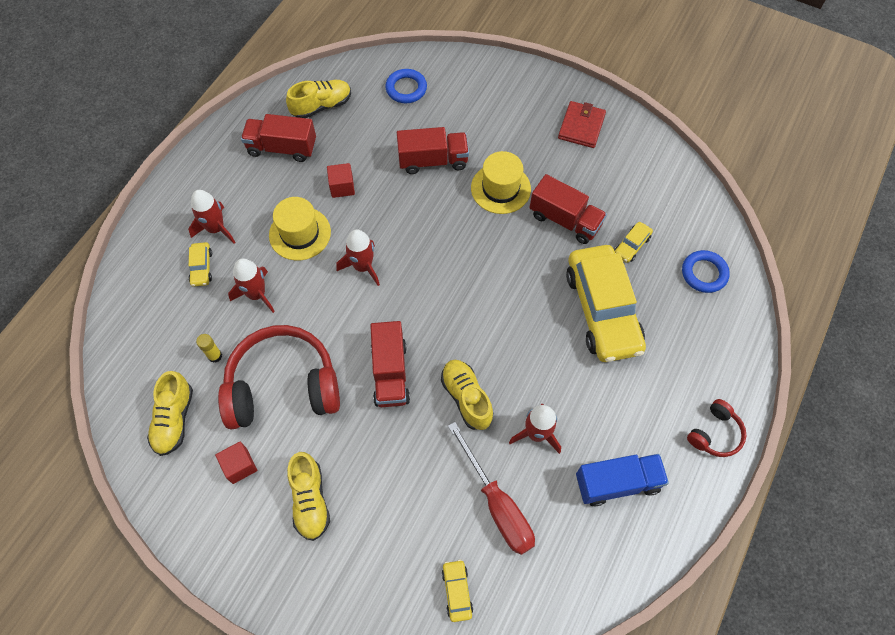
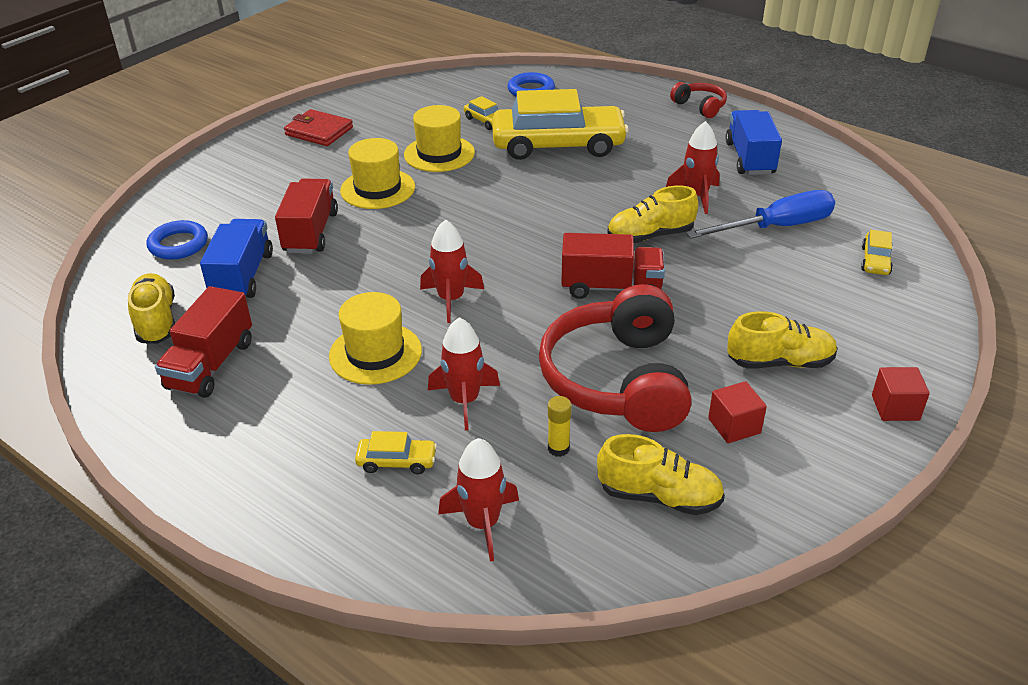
camera: 80 degrees left, 25 degrees down
red rocket [188,190,235,243] -> red rocket moved to [438,438,519,562]
red cube [327,163,355,198] -> red cube moved to [872,367,930,421]
yellow car [442,559,473,622] -> yellow car turned 75 degrees counterclockwise [861,230,893,275]
red screwdriver [448,422,535,555] -> blue screwdriver [686,190,835,239]
red truck [529,174,607,244] -> yellow hat [404,105,475,172]
none -> blue truck [200,219,273,298]

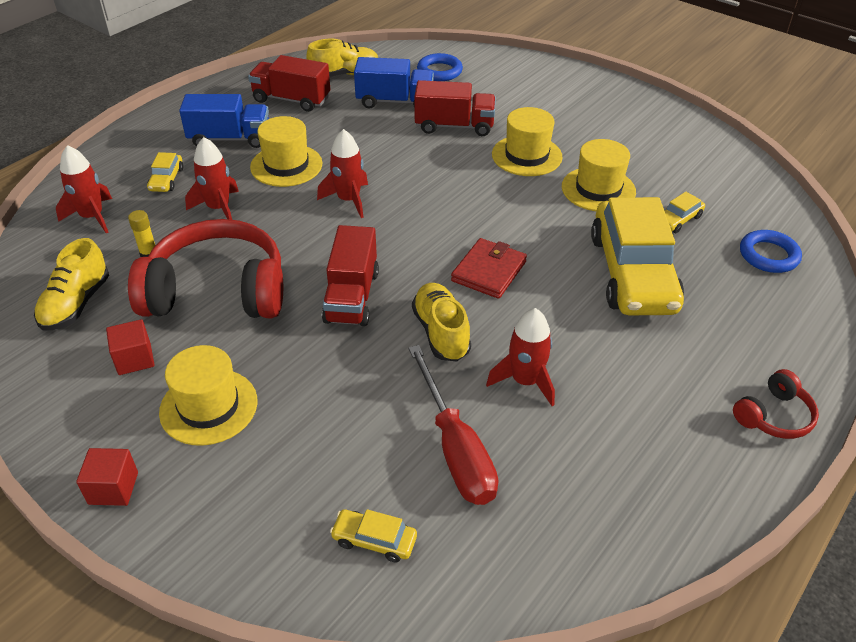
camera: 90 degrees right, 5 degrees up
red wallet [284,109,353,146] -> red wallet moved to [451,238,527,299]
blue screwdriver [686,190,835,239] -> red screwdriver [408,345,498,505]
blue truck [725,110,782,175] -> blue truck moved to [179,94,269,148]
yellow shoe [727,311,838,368] -> yellow hat [159,345,257,446]

